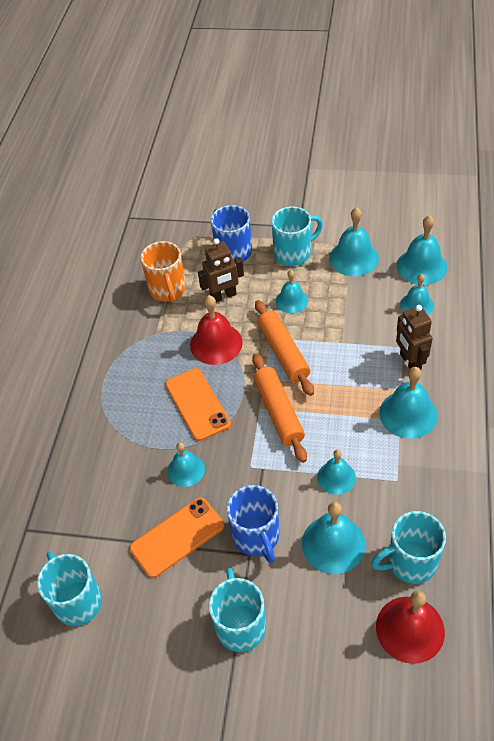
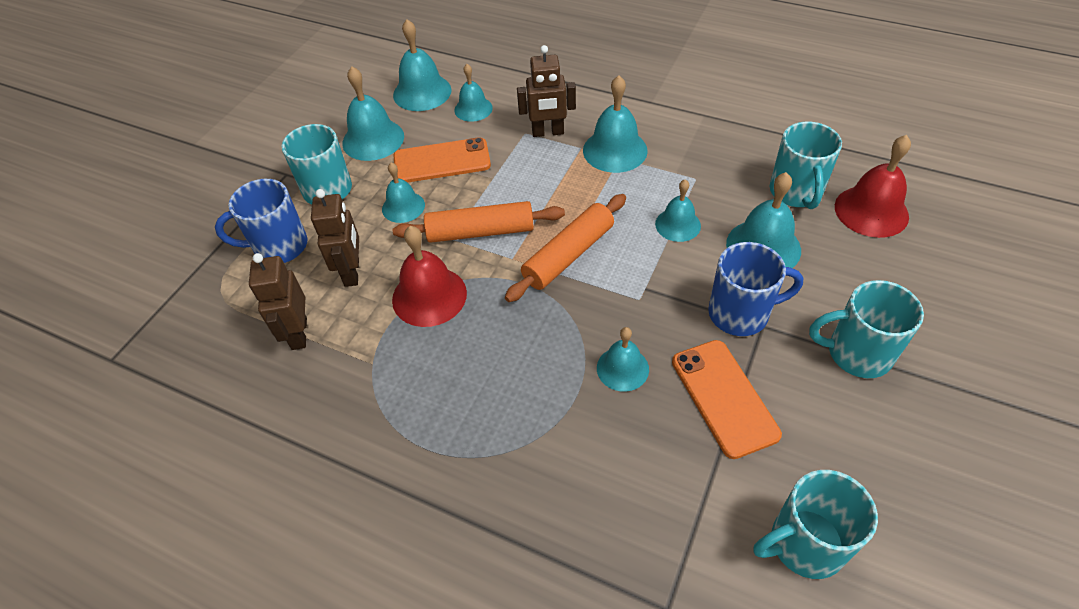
camera: 75 degrees left, 0 degrees up
orange mug [141,241,186,303] -> brown robot [249,253,307,350]
orange phone [165,368,231,441] -> orange phone moved to [393,137,491,183]
orange rolling pin [252,353,307,463] -> orange rolling pin turned 45 degrees counterclockwise [505,194,626,302]

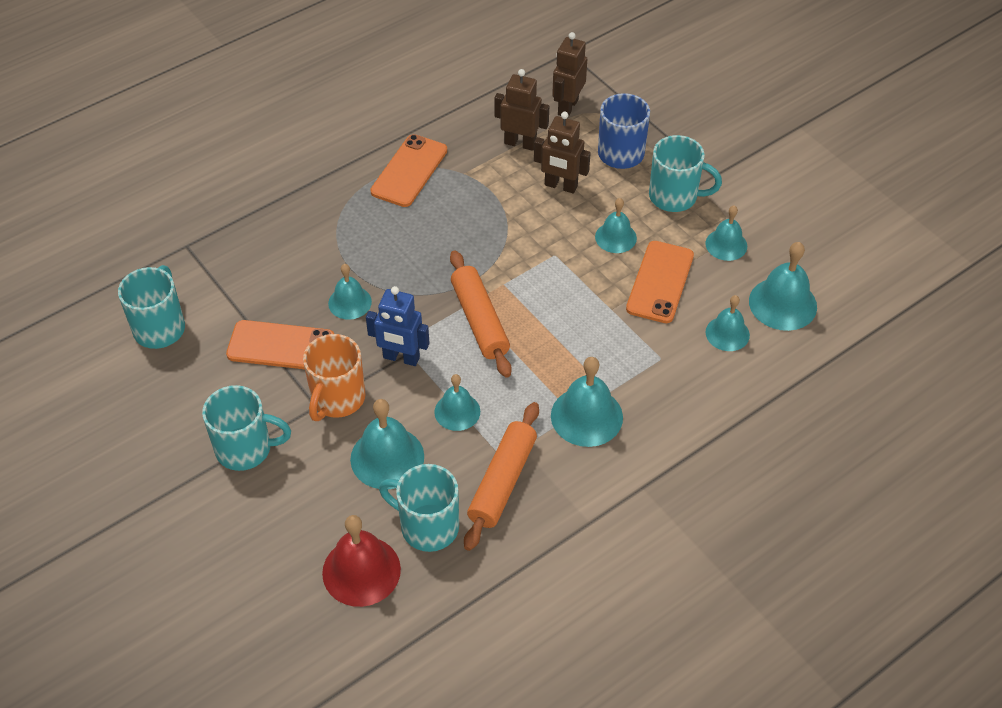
camera: 115 degrees right, 0 degrees up
turquoise bell [342,66,404,161] -> turquoise bell [705,205,747,261], size x0.64
orange rolling pin [392,201,565,243] -> orange rolling pin moved to [464,402,539,551]
red bell [392,226,467,327] -> none
brown robot [517,45,576,137] -> brown robot moved to [552,32,587,117]
blue mug [708,242,803,336] -> orange mug [303,334,366,421]
turquoise mug [809,280,924,378] -> turquoise mug turned 60 degrees clockwise [202,385,291,471]
none -> blue robot [366,286,430,366]
none -> orange phone [370,134,447,207]

